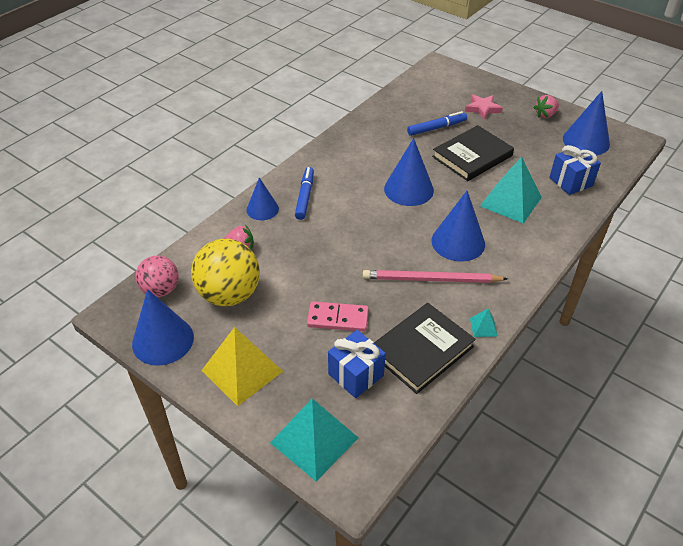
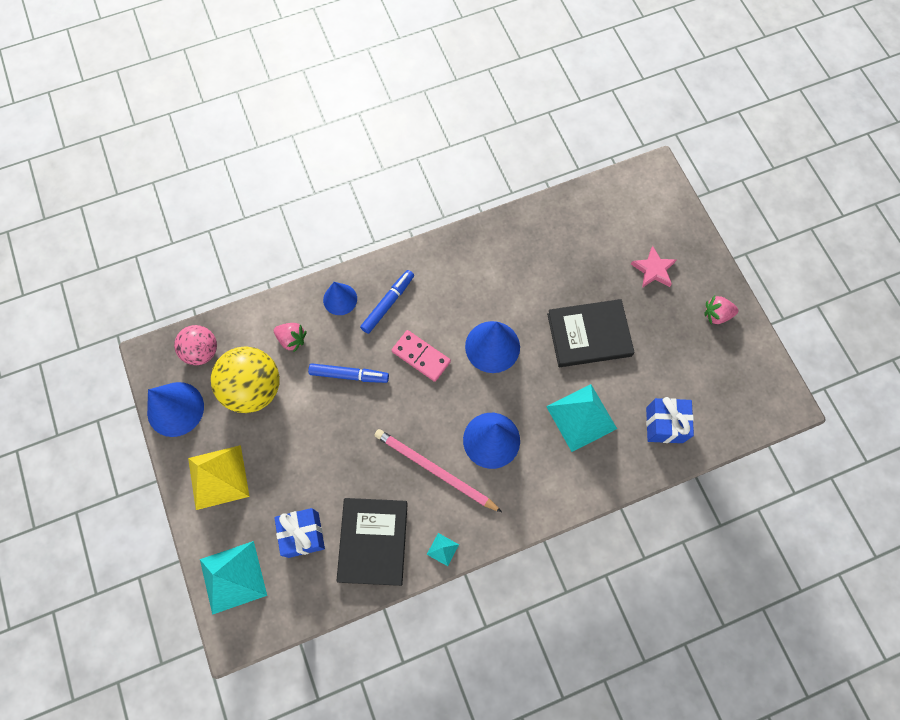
camera: 30 degrees right, 25 degrees up
pink domino [307,301,369,332] -> pink domino moved to [392,330,451,382]
black book [374,303,476,394] -> black book turned 75 degrees counterclockwise [336,498,408,586]
blue marker [407,111,467,136] -> blue marker moved to [308,363,389,383]
blue cone [563,91,610,155] -> none

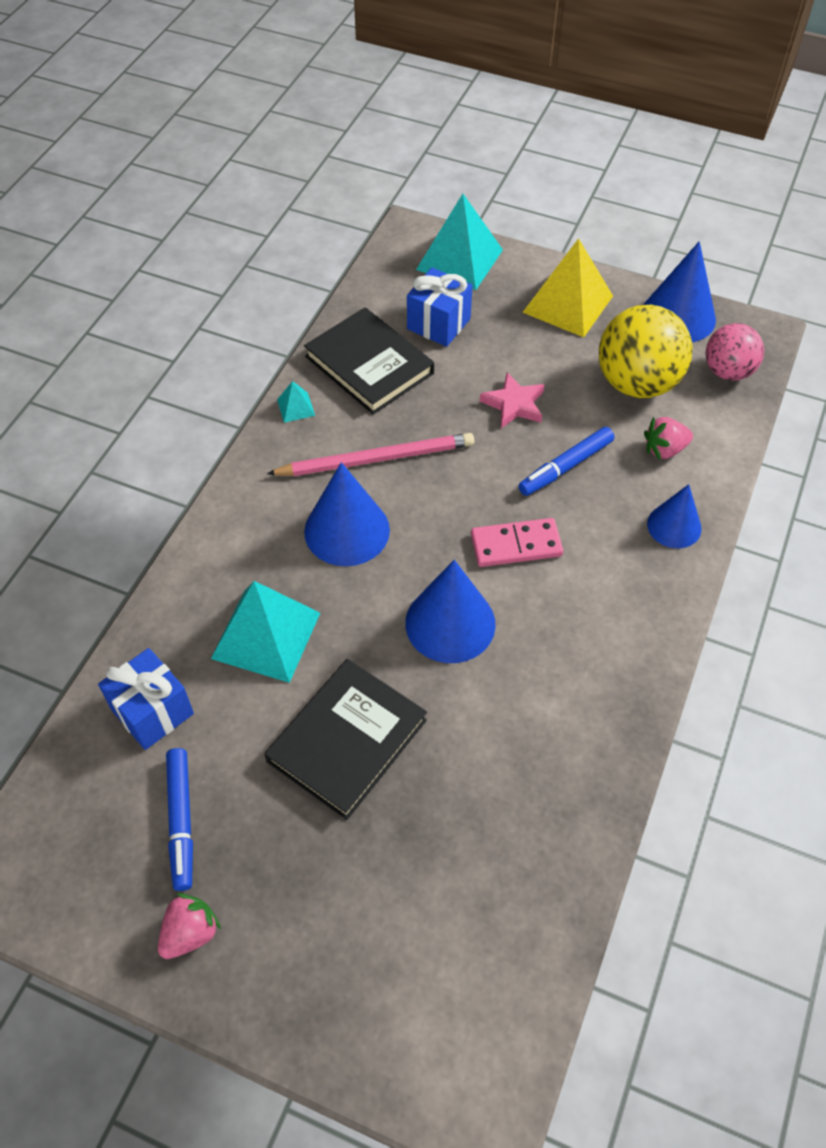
camera: 135 degrees right, 15 degrees down
blue marker [360,270,414,334] -> blue marker moved to [166,748,193,891]
pink star [631,246,677,288] -> pink star moved to [480,372,545,428]

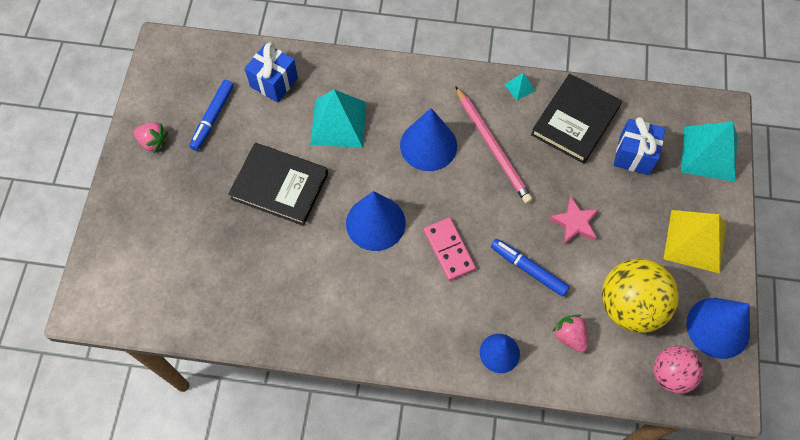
camera: 75 degrees right, 10 degrees up
blue marker [166,748,193,891] -> blue marker turned 45 degrees counterclockwise [189,80,234,151]

